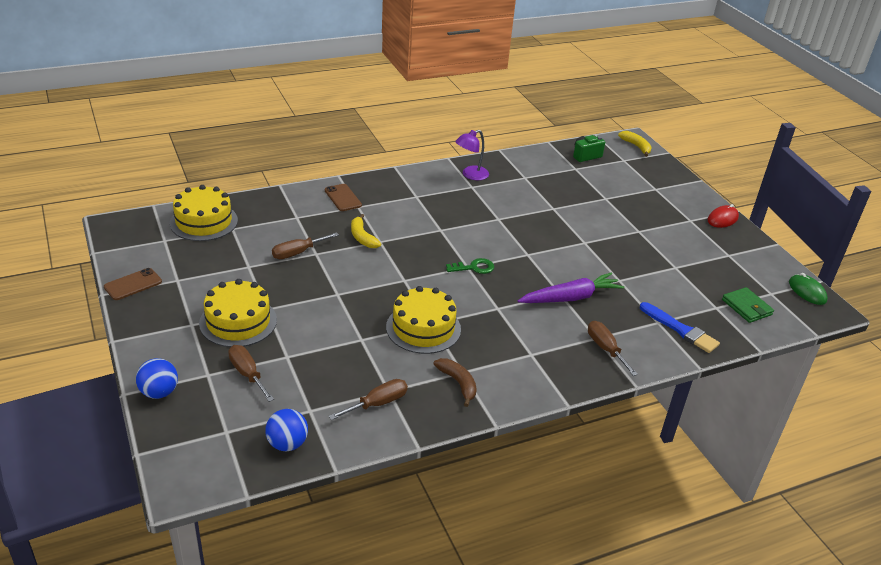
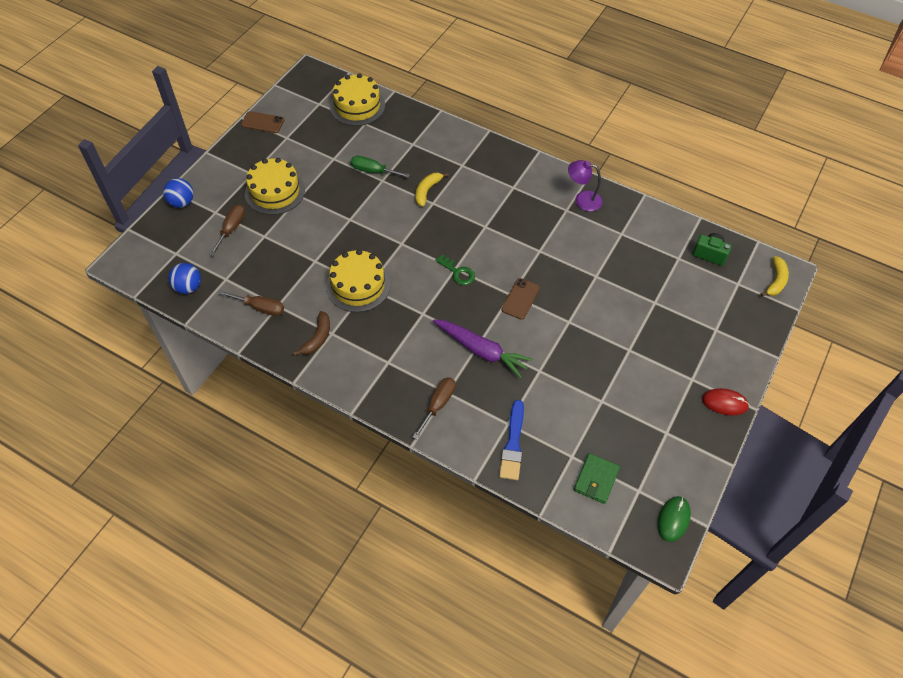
camera: 55 degrees right, 20 degrees up
brown screwdriver [272,232,339,259] -> green screwdriver [351,156,410,178]
brown phone [325,184,362,211] -> brown phone moved to [501,278,540,320]

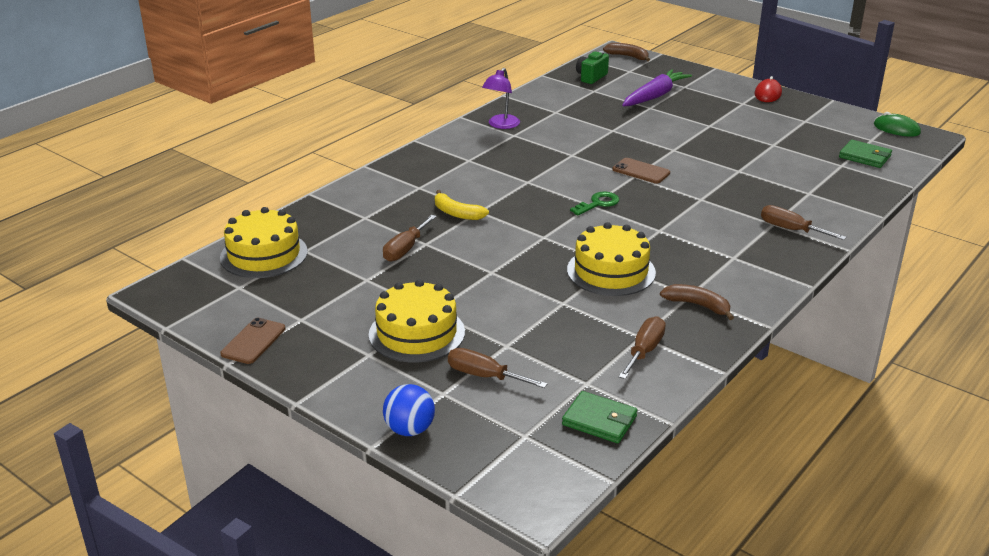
camera: 80 degrees left, 25 degrees down
blue ball [168,263,201,294] -> green wallet [562,391,637,443]
green screwdriver [351,156,410,178] -> brown screwdriver [383,215,437,262]
purple carrot [433,319,533,378] -> purple carrot moved to [622,69,692,107]
blue brush [499,400,524,480] -> none
yellow banana [761,256,789,296] -> brown banana [603,43,650,62]

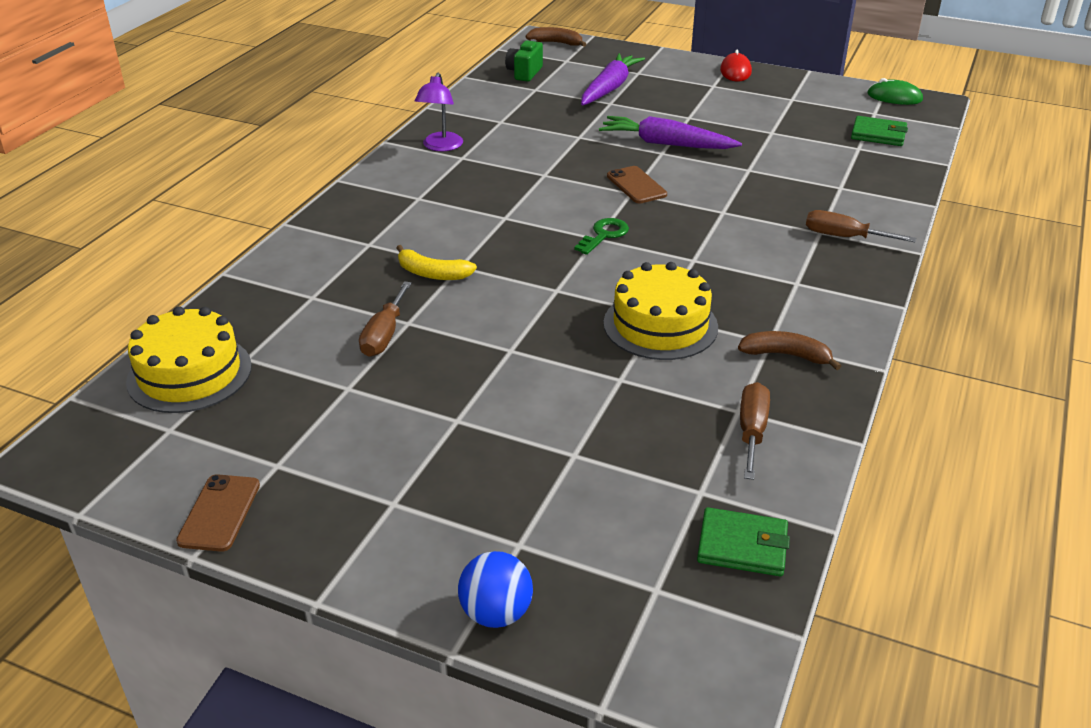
camera: 15 degrees left, 5 degrees up
yellow cake [369,279,465,362] -> none
brown screwdriver [448,348,547,388] -> none
brown phone [612,158,670,183] -> brown phone turned 45 degrees clockwise [607,166,667,203]
none -> purple carrot [599,116,742,149]

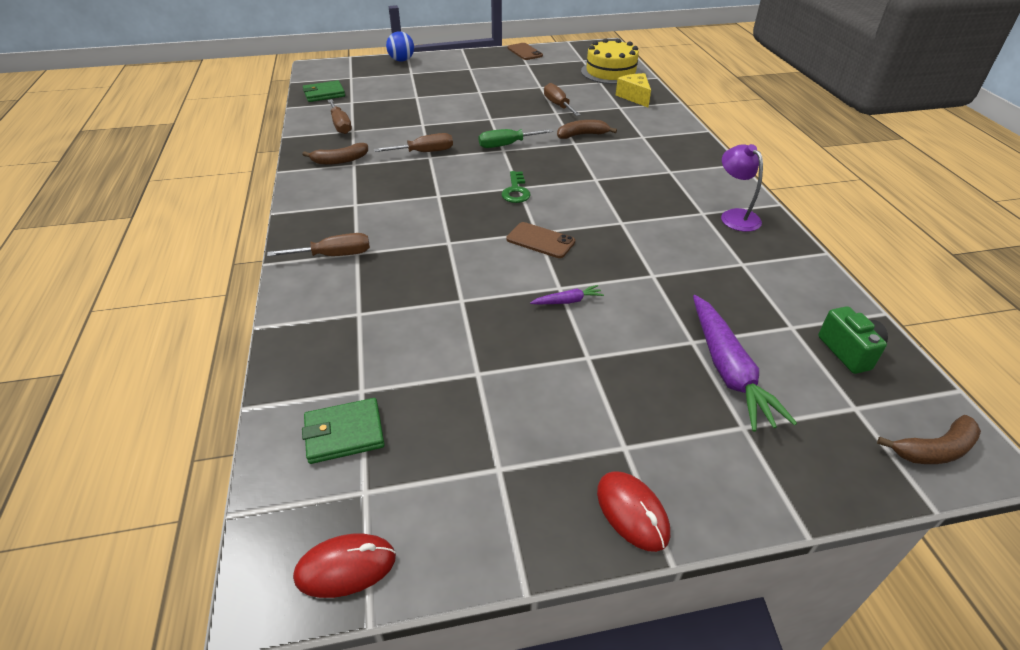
camera: 145 degrees right, 5 degrees up
yellow banana [397,245,477,280] -> brown banana [557,120,617,139]
purple carrot [599,116,742,149] -> purple carrot [530,285,604,304], size x0.46
yellow cake [604,262,718,360] -> brown screwdriver [374,133,453,152]
green mouse [867,78,923,105] -> red mouse [293,534,396,598]
none -> green screwdriver [478,129,553,148]
none -> yellow cheese [616,73,651,107]

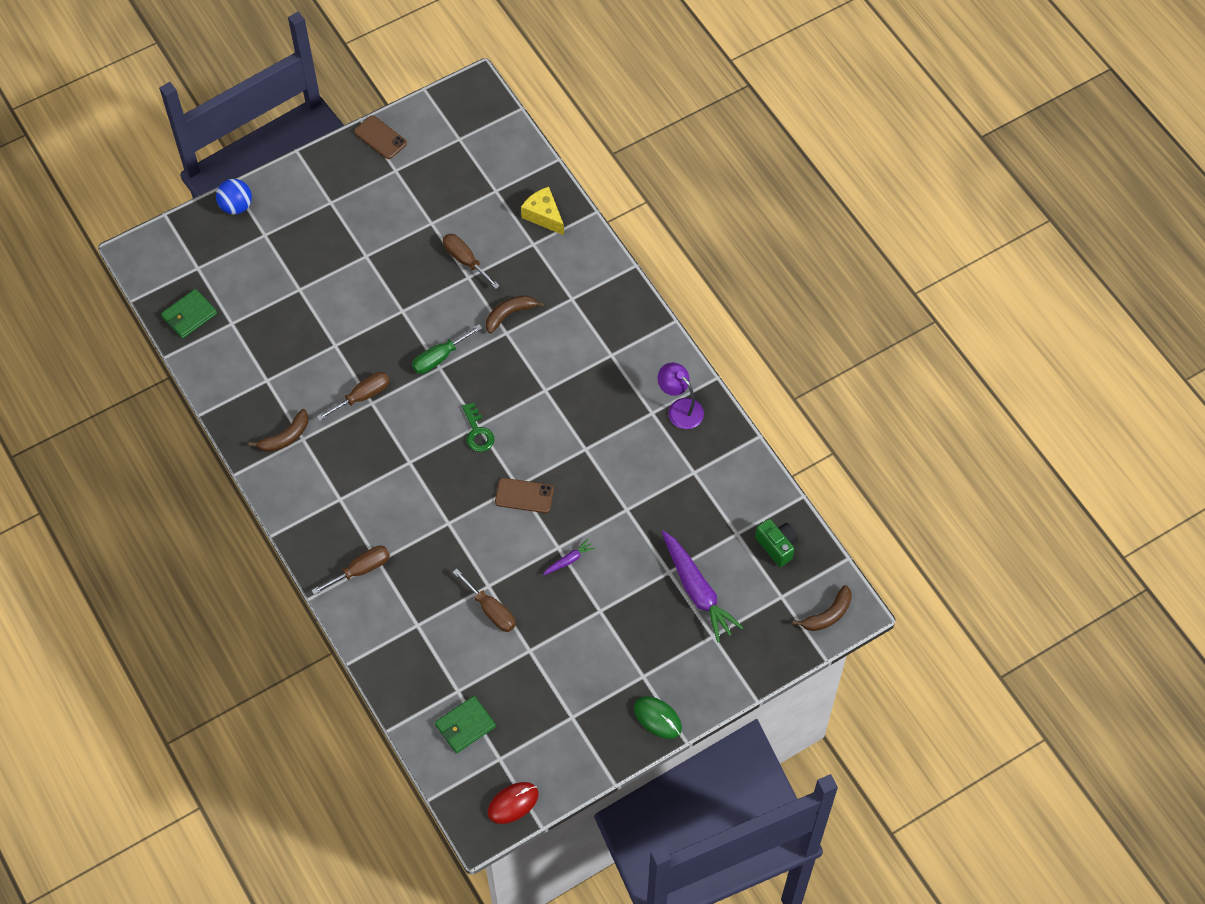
camera: 20 degrees left, 20 degrees up
brown screwdriver [328,99,352,134] -> brown screwdriver moved to [453,569,516,632]
yellow cake [581,38,641,84] -> none
red mouse [597,471,670,552] -> green mouse [634,696,682,739]

